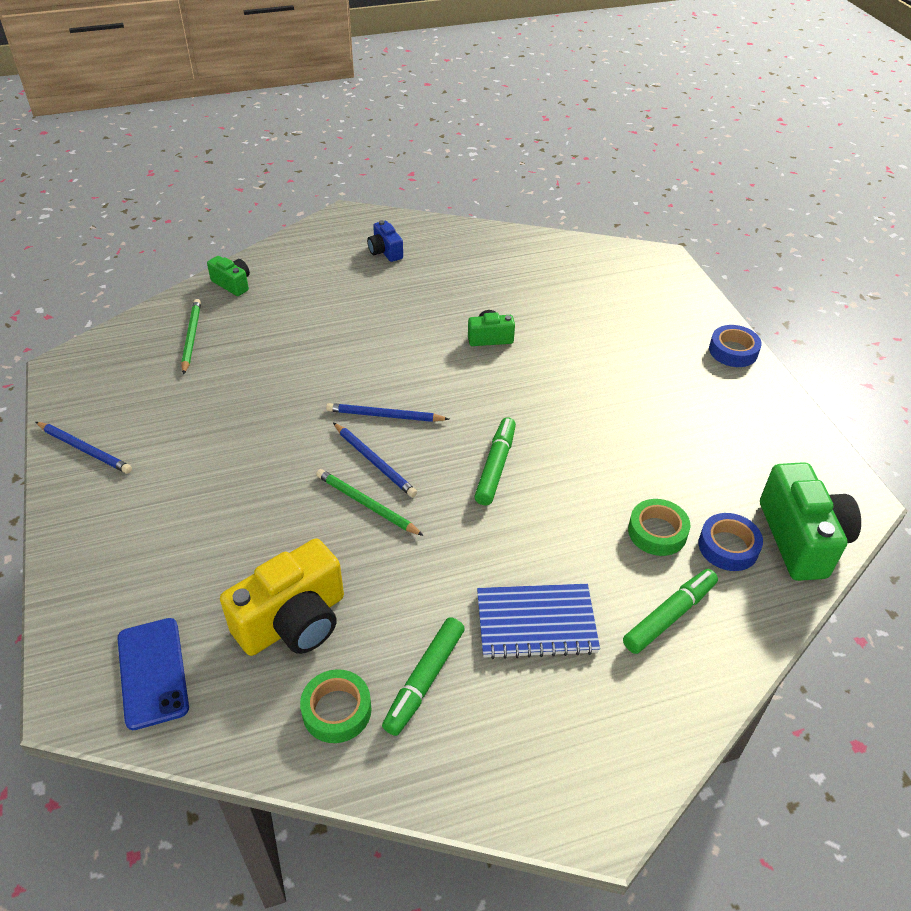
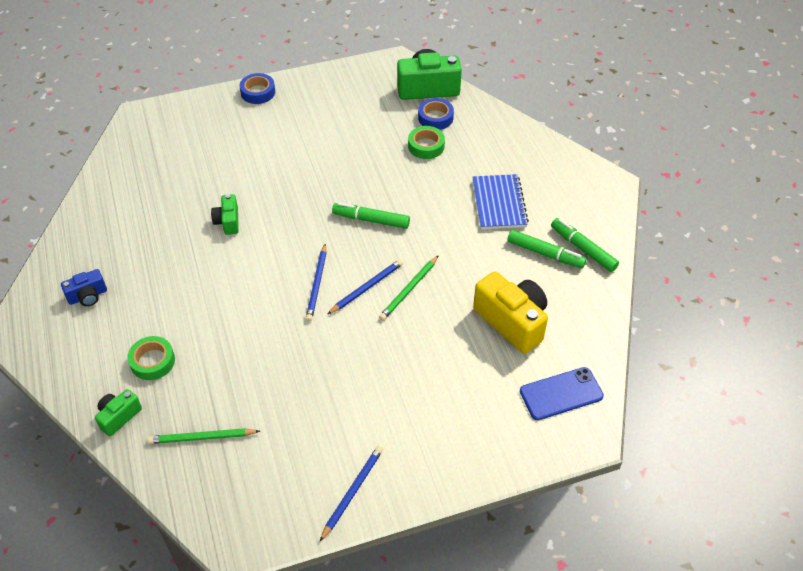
camera: 90 degrees left, 5 degrees up
green tape [300,669,372,743] -> green tape moved to [128,336,175,380]
green marker [623,569,718,654] -> green marker moved to [551,218,619,272]

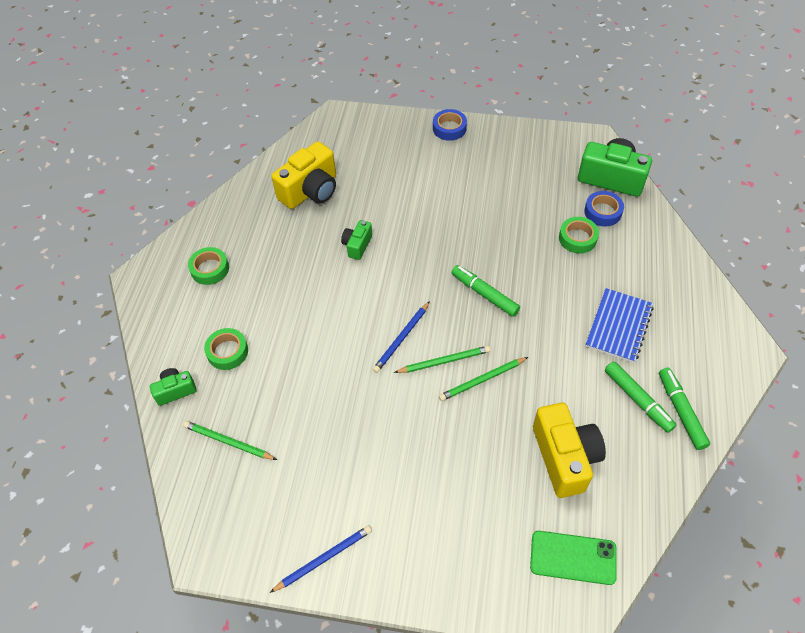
camera: 30 degrees right, 5 degrees up
blue camera [61,269,107,306] -> green tape [188,247,229,285]
blue pencil [328,259,403,314] -> green pencil [394,346,491,373]
blue phone [520,367,604,420] -> green phone [530,531,617,585]
none -> yellow camera [271,141,336,209]

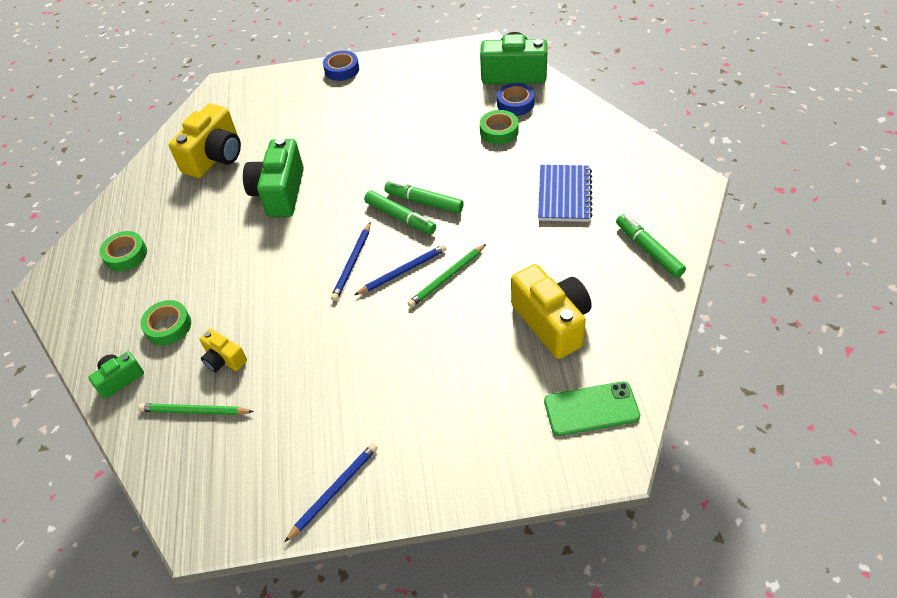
camera: 15 degrees left, 5 degrees down
green camera [341,220,372,260] -> green camera [243,138,304,217], size x1.90
green pencil [394,346,491,373] -> blue pencil [355,244,447,295]
green marker [605,361,676,433] -> green marker moved to [364,190,436,235]
none -> yellow camera [199,329,247,372]

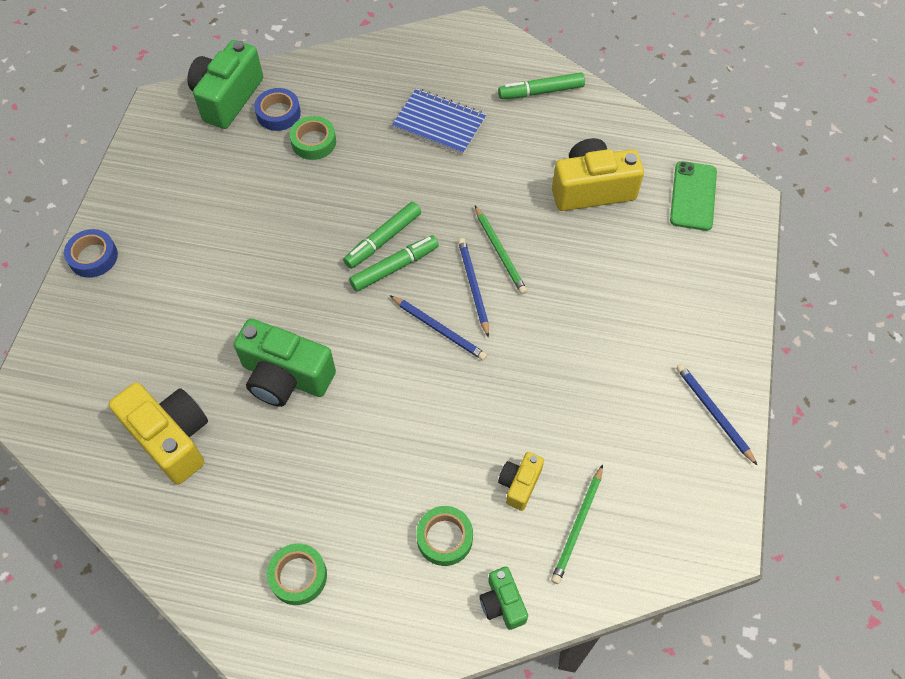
camera: 75 degrees left, 10 degrees up
yellow camera [199,329,247,372] -> yellow camera turned 150 degrees clockwise [498,452,544,511]

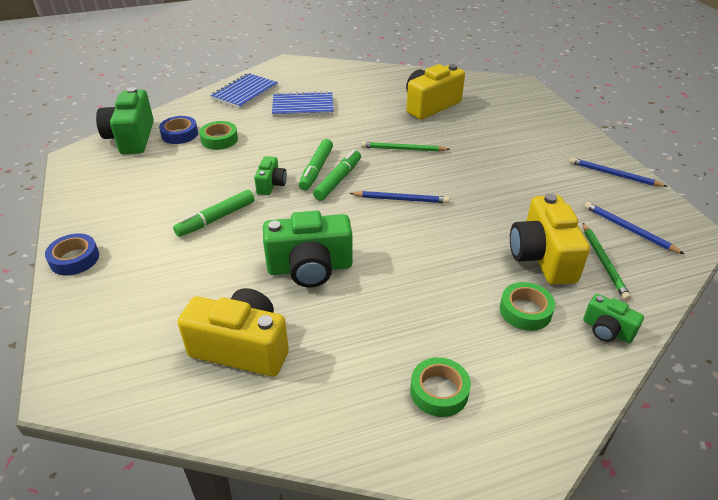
camera: 30 degrees left, 20 degrees down
blue pencil [458,238,489,338] -> blue pencil moved to [584,202,684,254]
green pencil [475,206,527,294] -> green pencil turned 150 degrees clockwise [361,142,450,152]
green marker [498,72,585,99] -> green marker moved to [173,190,254,237]
yellow camera [498,452,544,511] -> yellow camera [510,193,590,285], size x1.90
green phone [670,161,717,231] -> none
none -> blue notebook [210,73,278,109]
none -> green camera [254,156,287,195]

